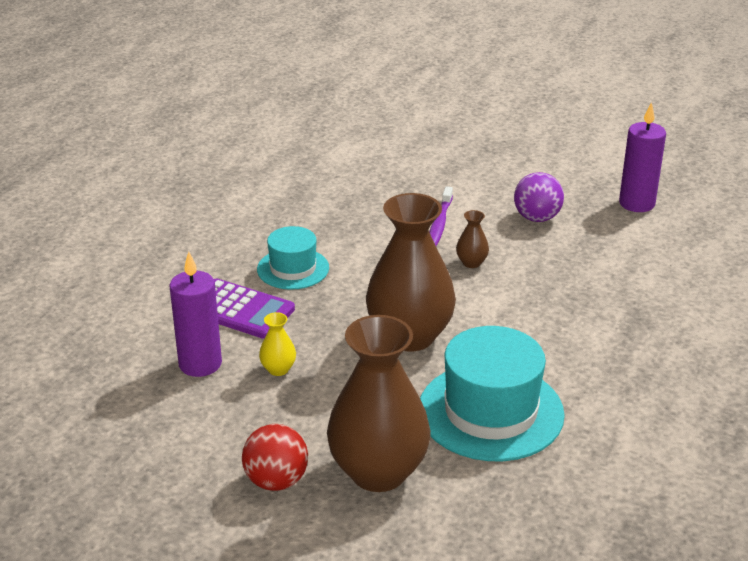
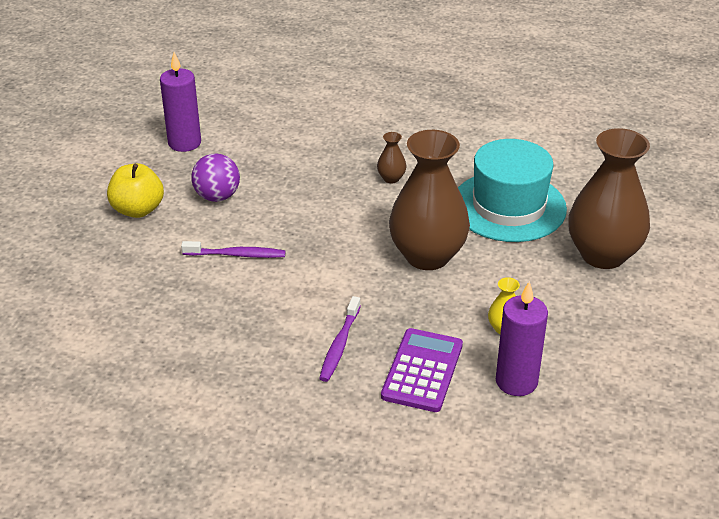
camera: 100 degrees left, 5 degrees up
red ball [242,424,308,491] -> none
turquoise hat [257,226,329,290] -> purple toothbrush [319,296,361,382]
brown vase [456,210,489,268] -> brown vase moved to [377,132,406,183]
none -> yellow apple [107,163,164,218]

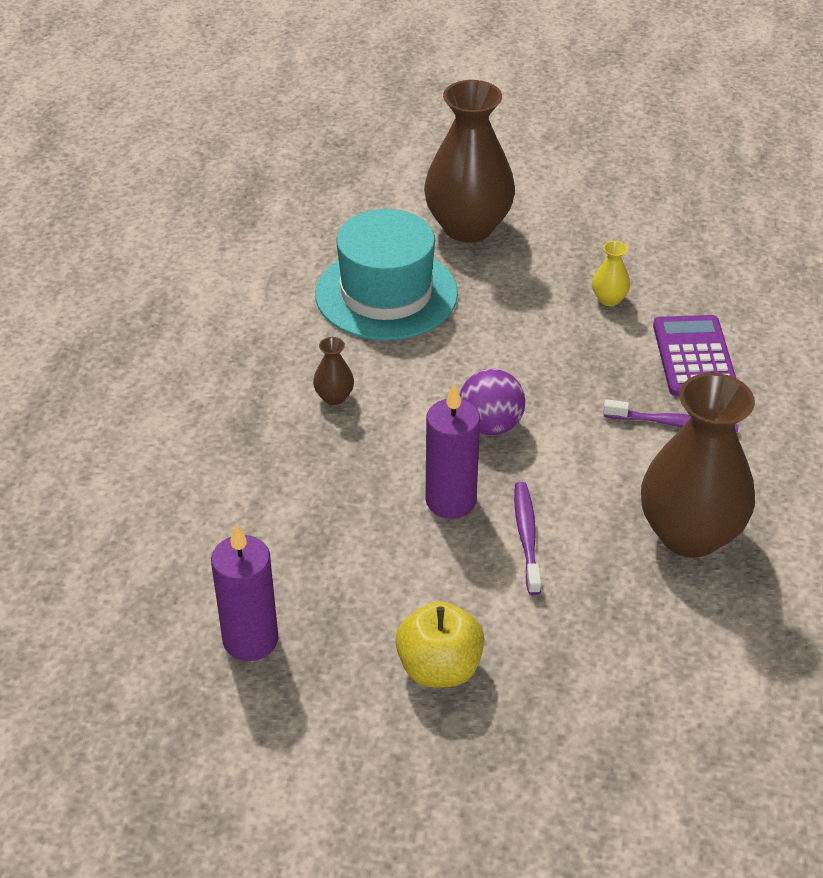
camera: 95 degrees left, 5 degrees up
purple ball [191,153,240,202] -> purple ball moved to [460,369,525,435]
purple calculator [381,328,463,412] -> purple calculator turned 75 degrees clockwise [653,315,736,396]
brown vase [389,130,470,270] -> brown vase moved to [641,373,755,558]
purple candle [496,281,548,396] -> purple candle moved to [426,383,480,519]

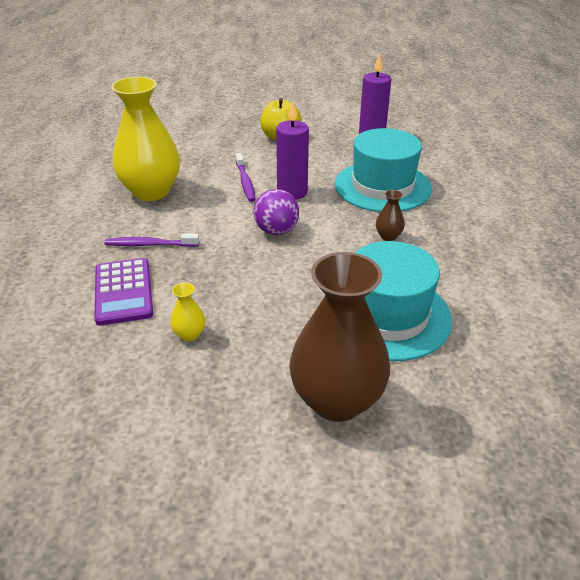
camera: 170 degrees right, 5 degrees down
brown vase [641,373,755,558] -> yellow vase [111,77,180,201]
none -> turquoise hat [335,128,432,212]

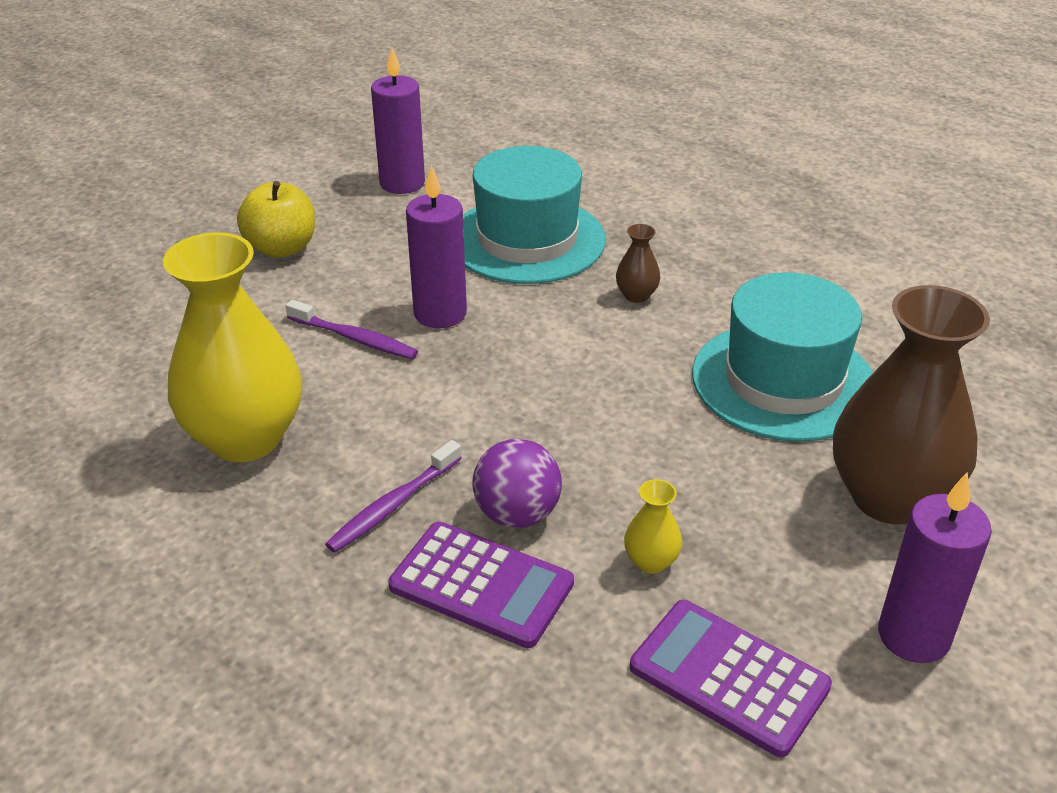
camera: 50 degrees left, 0 degrees up
purple ball [254,189,299,235] -> purple ball moved to [472,439,562,528]
none -> purple calculator [630,600,832,757]
none -> purple candle [878,473,992,663]

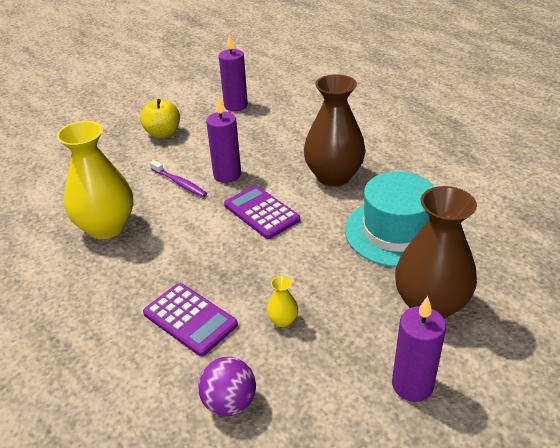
camera: 15 degrees right, 0 degrees up
purple toothbrush [325,440,462,553] -> none
turquoise hat [463,146,606,284] -> none
purple ball [472,439,562,528] -> purple ball moved to [198,357,256,416]
brown vase [616,224,660,303] -> brown vase [304,74,366,187], size x2.48
purple calculator [630,600,832,757] -> purple calculator moved to [224,185,300,239]

